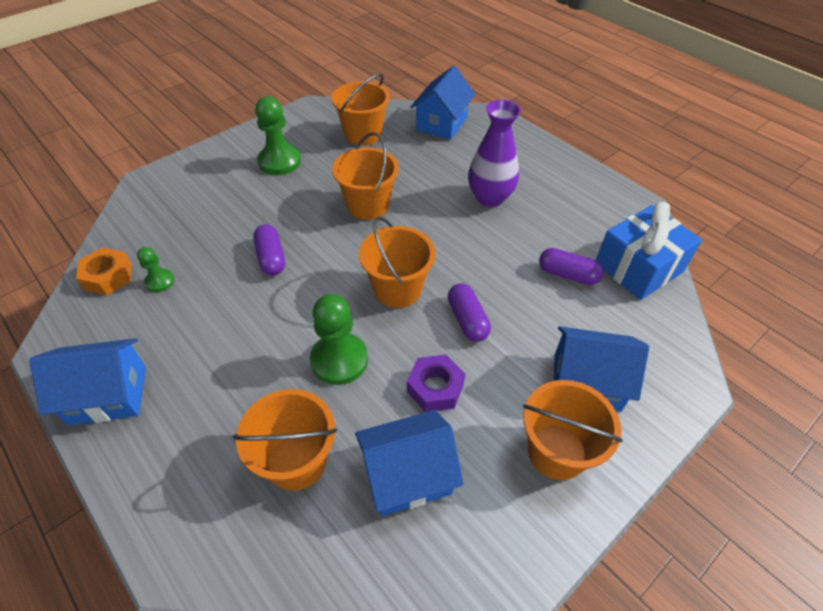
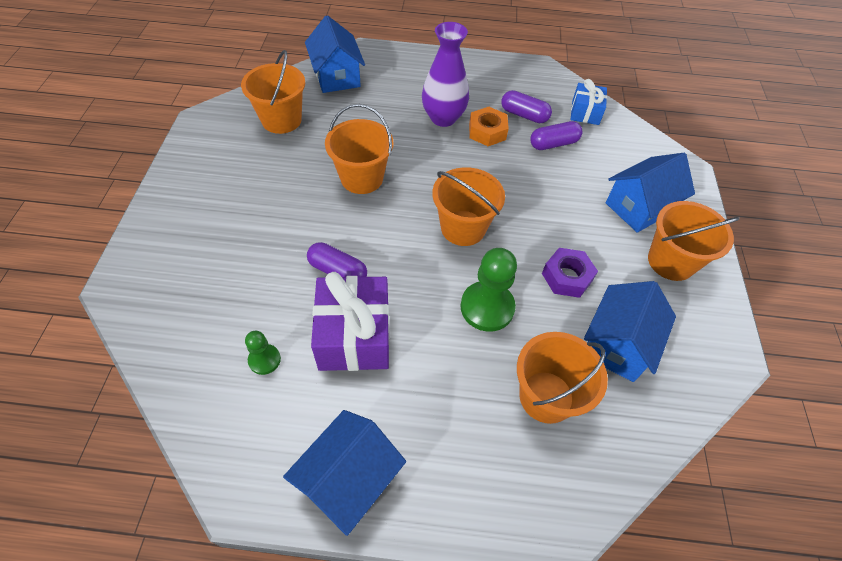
camera: 45 degrees left, 5 degrees up
orange nut [76,247,131,295] -> orange nut moved to [469,107,509,146]
green pawn [255,96,301,175] -> none
purple capsule [448,283,491,342] -> purple capsule moved to [501,90,552,123]
blue gift [596,202,702,300] -> blue gift [570,79,607,125], size x0.58
none -> purple gift [311,272,389,371]

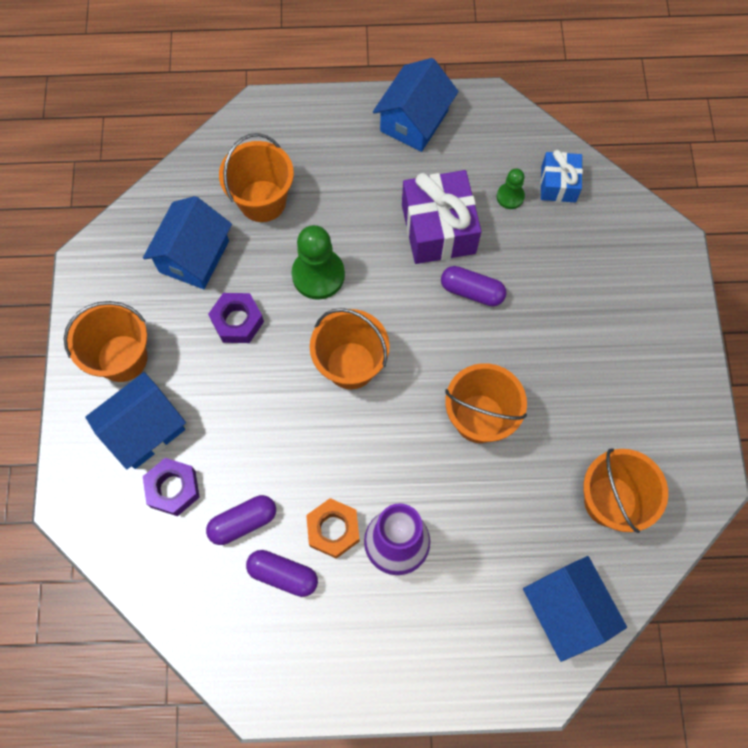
camera: 175 degrees right, 15 degrees up
blue gift [570,79,607,125] -> blue gift moved to [540,150,583,202]
none -> purple nut [143,458,200,516]

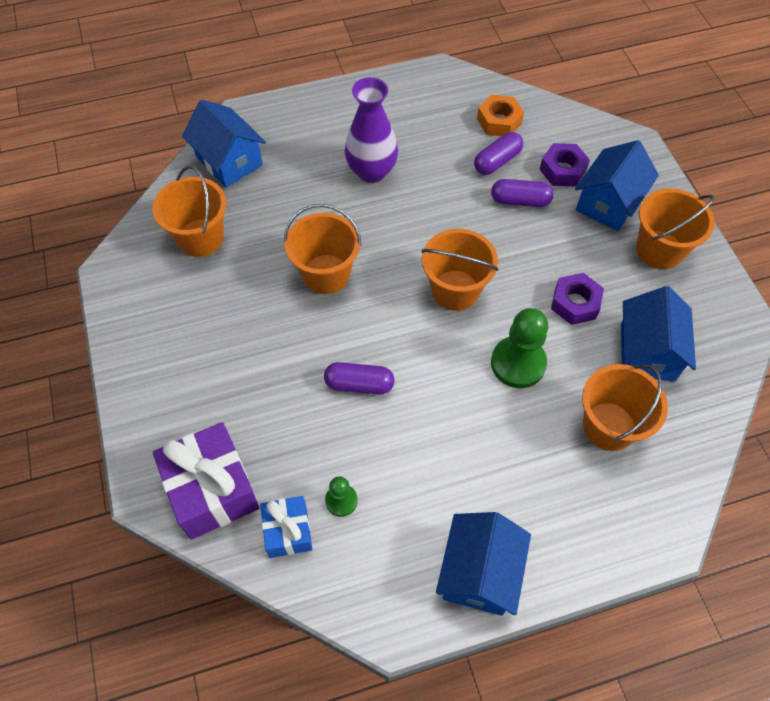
camera: 165 degrees right, 10 degrees down
purple capsule [246,550,318,597] -> purple capsule moved to [491,179,554,207]
orange nut [306,498,360,559] -> orange nut moved to [477,95,524,136]
purple gift [402,170,481,264] -> purple gift moved to [153,422,259,539]

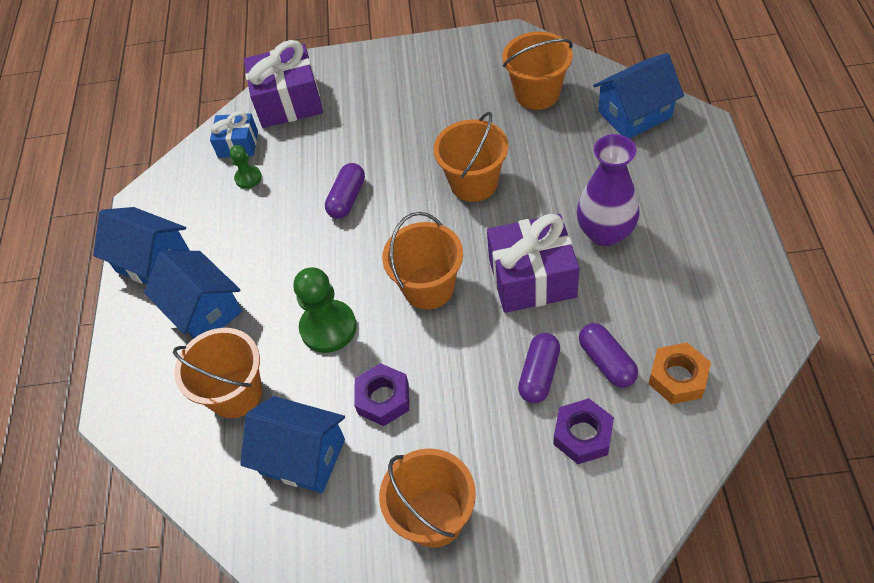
camera: 110 degrees right, 5 degrees down
blue house [575,140,659,231] -> blue house moved to [144,251,242,339]
none -> purple gift [487,214,580,313]

